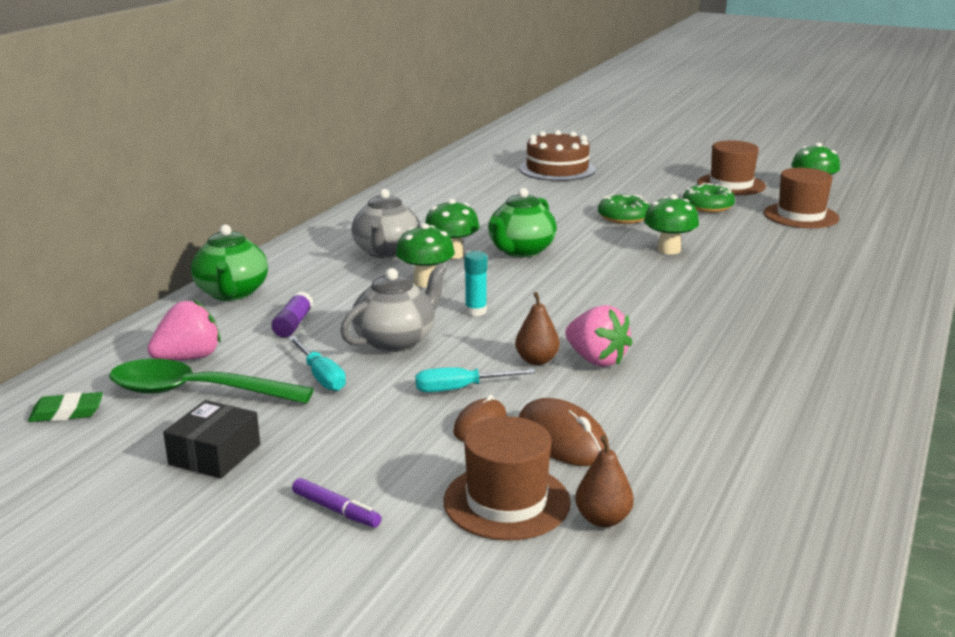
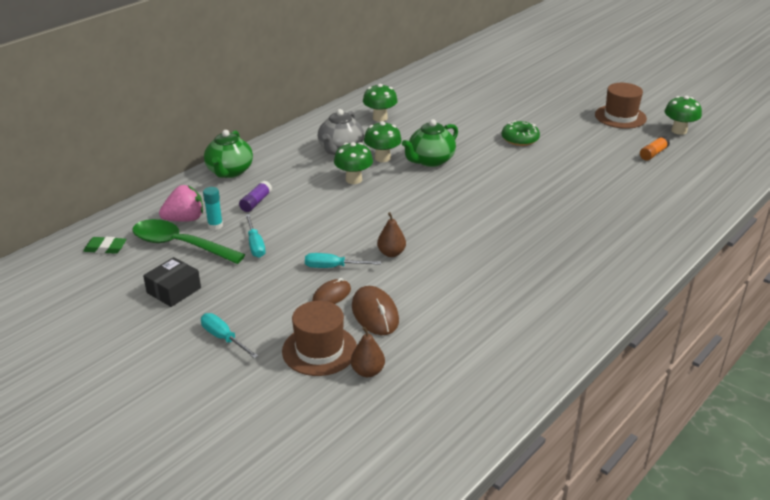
camera: 15 degrees right, 10 degrees up
purple marker [292,478,381,527] -> turquoise screwdriver [201,313,258,359]
grey teapot [340,263,447,352] -> none
turquoise glue stick [464,251,487,316] -> turquoise glue stick moved to [203,187,223,230]
brown cake [519,130,596,181] -> none
pink strawberry [565,305,633,367] -> none
green mushroom [644,194,699,254] -> green mushroom moved to [363,84,398,122]
green donut [683,183,735,213] -> none
brown hat [764,168,839,228] -> orange glue stick [640,136,670,161]

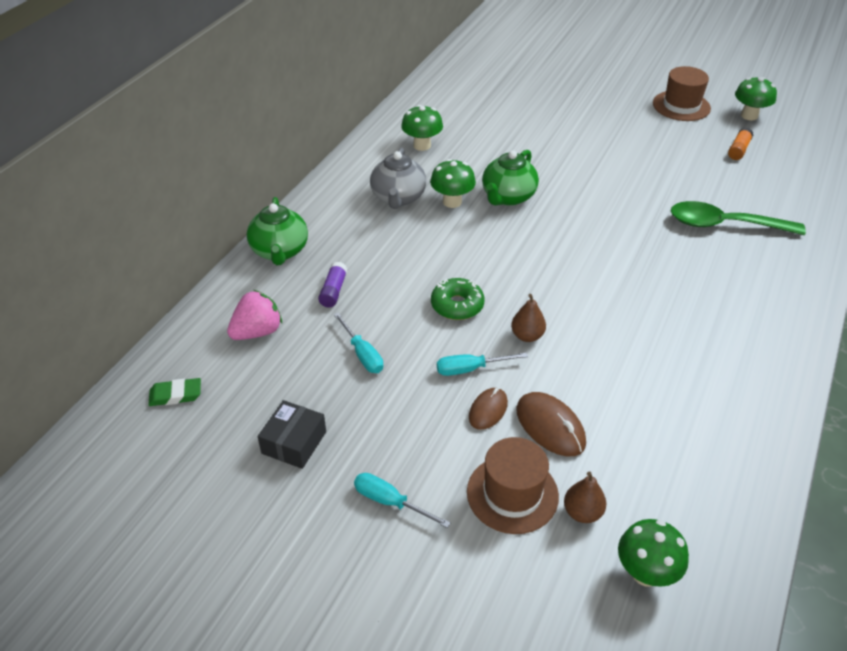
camera: 15 degrees left, 10 degrees up
green spoon [133,219,245,264] -> green spoon moved to [671,201,806,235]
turquoise glue stick [203,187,223,230] -> none
green mushroom [334,142,373,184] -> green mushroom moved to [618,519,689,587]
green donut [502,120,540,146] -> green donut moved to [431,278,484,320]

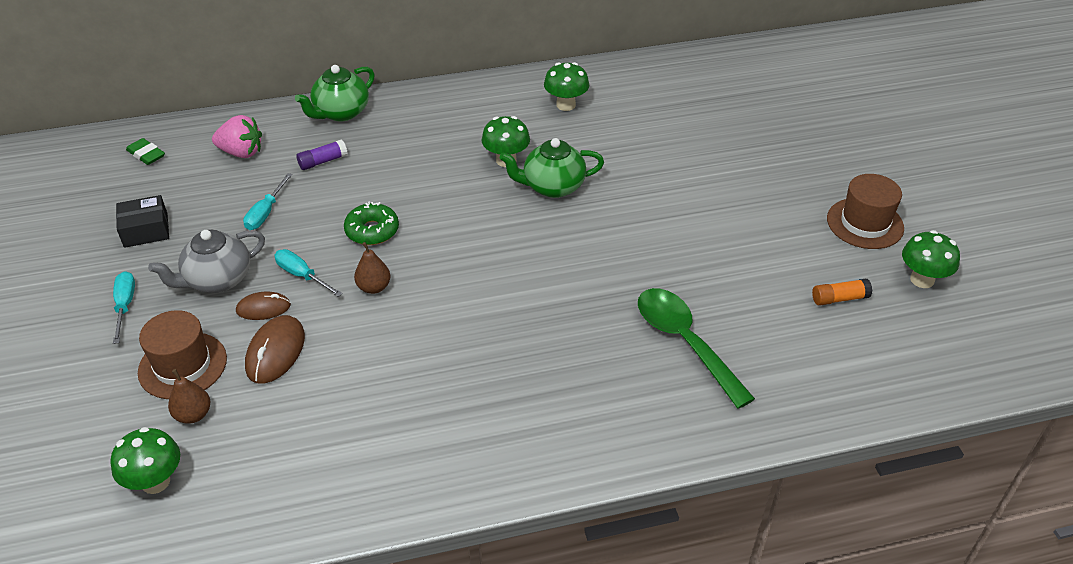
camera: 50 degrees right, 0 degrees up
grey teapot [370,148,426,209] -> grey teapot moved to [148,230,265,293]

